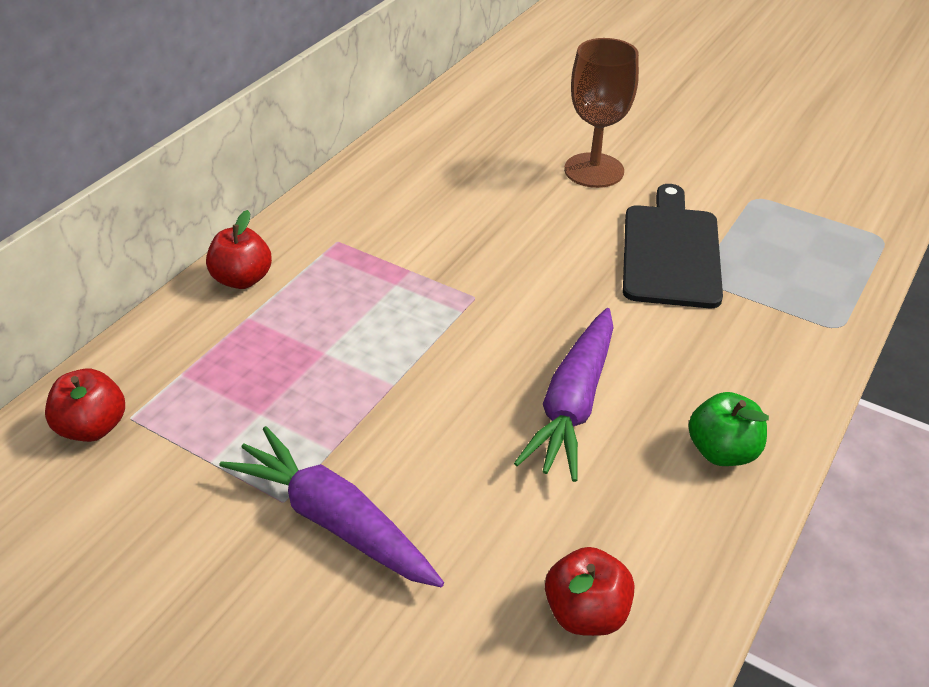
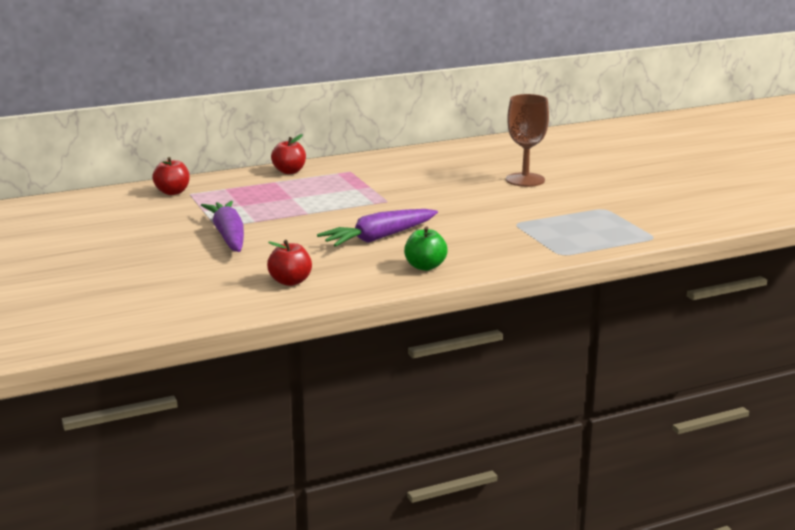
camera: 35 degrees right, 20 degrees down
black cutting board [623,184,723,308] -> none

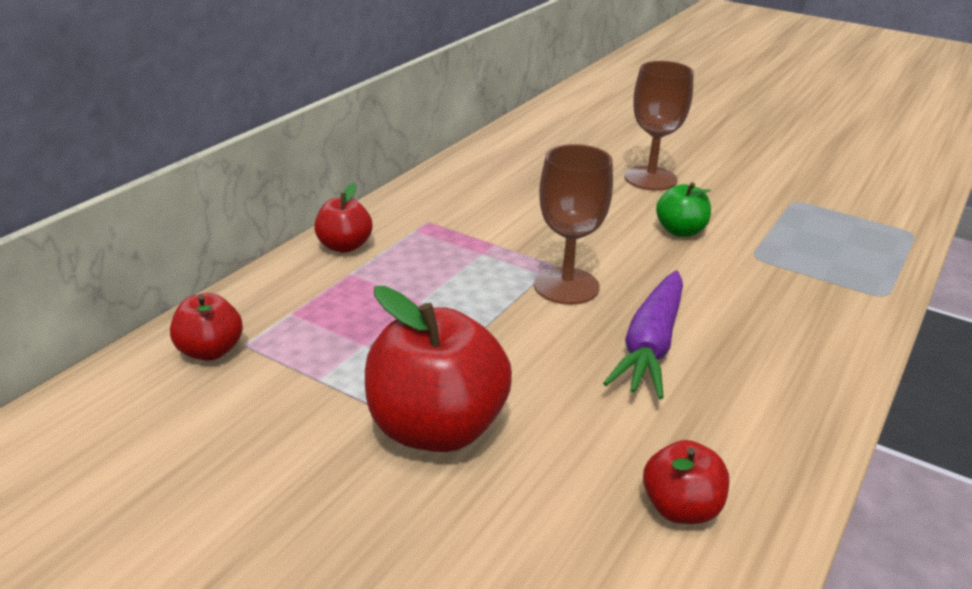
camera: 35 degrees left, 10 degrees up
purple carrot [201,201,244,252] -> red apple [365,286,512,452]
green apple [404,226,448,271] -> green apple moved to [656,182,711,237]
none -> brown goblet [534,144,613,305]

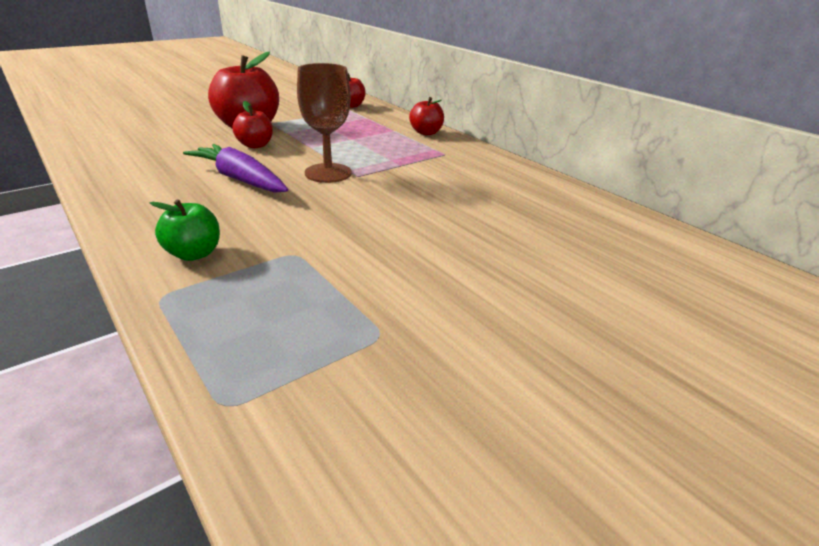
camera: 110 degrees right, 0 degrees up
brown goblet [624,61,694,191] -> none
red apple [643,440,729,524] -> red apple moved to [232,101,273,148]
green apple [656,182,711,237] -> green apple moved to [150,199,220,261]

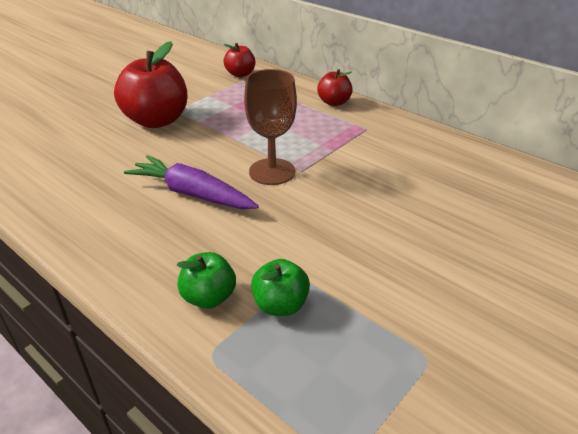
camera: 10 degrees left, 5 degrees up
red apple [232,101,273,148] -> none
none -> green apple [251,259,310,316]

